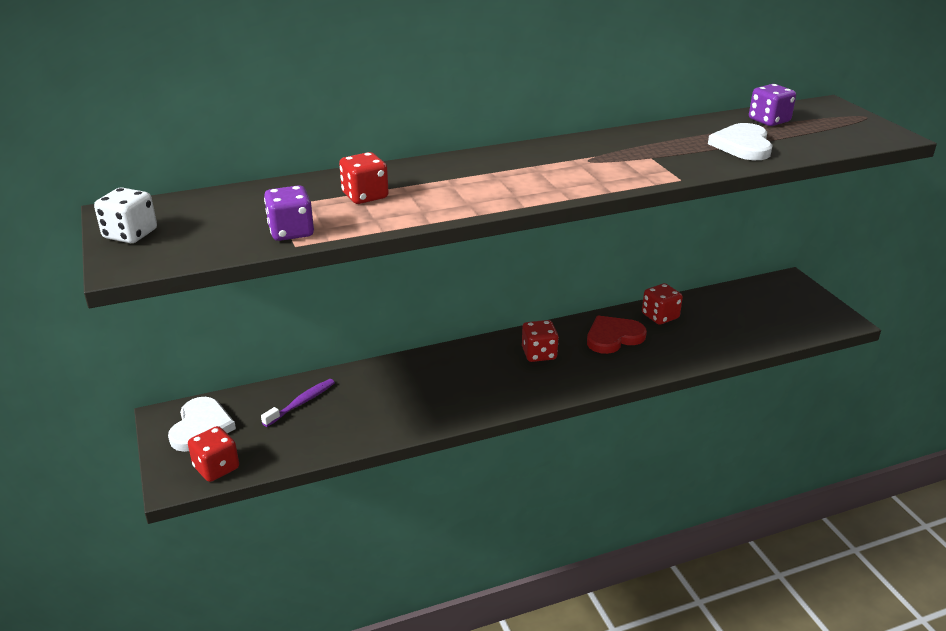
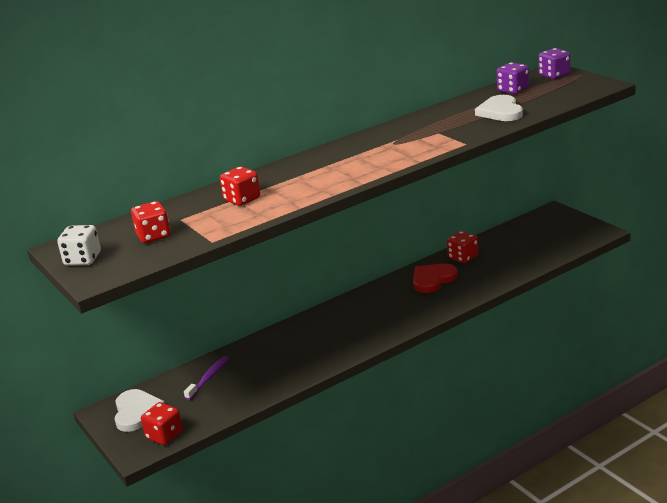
camera: 10 degrees left, 5 degrees down
purple dice [264,185,314,241] -> purple dice moved to [538,48,570,79]
red dice [522,320,559,362] -> red dice moved to [131,201,171,243]

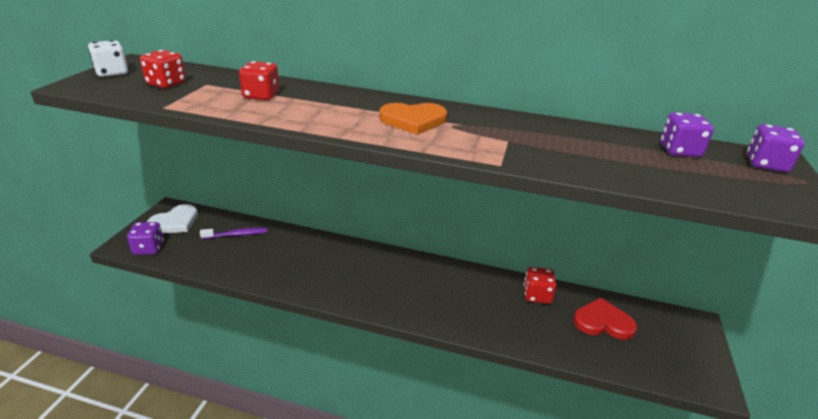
camera: 45 degrees right, 5 degrees up
red dice [141,402,183,445] -> purple dice [127,222,164,255]
red heart [413,264,458,293] -> red heart moved to [573,298,637,340]
white heart [475,95,523,121] -> none
none -> orange heart [379,103,447,135]

